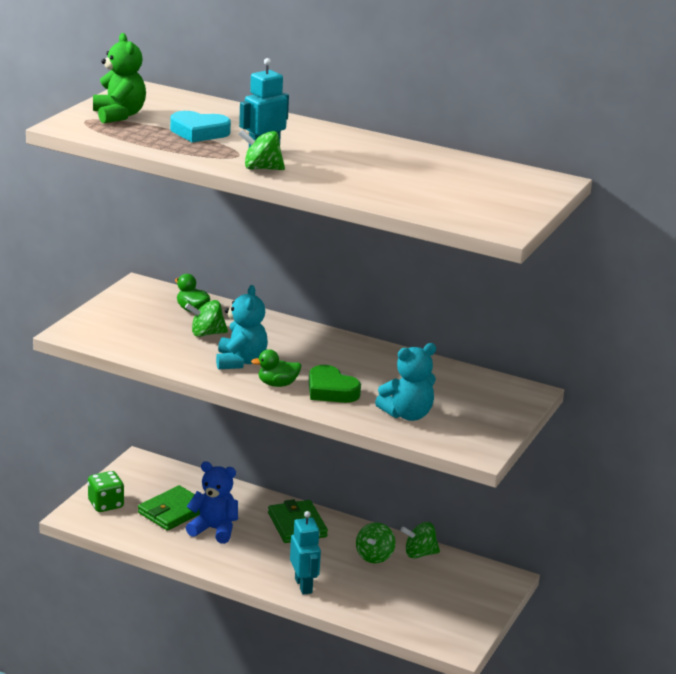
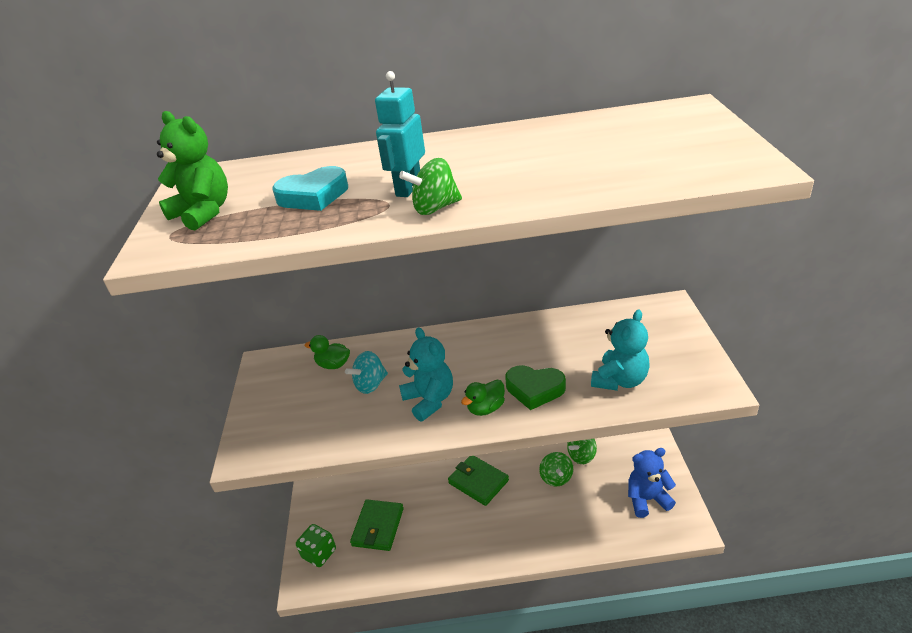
camera: 25 degrees left, 10 degrees up
green spinning top [185,300,228,337] -> turquoise spinning top [345,351,388,394]
blue teddy bear [186,461,238,544] -> blue teddy bear moved to [628,448,676,518]
turquoise robot [290,511,321,595] -> none

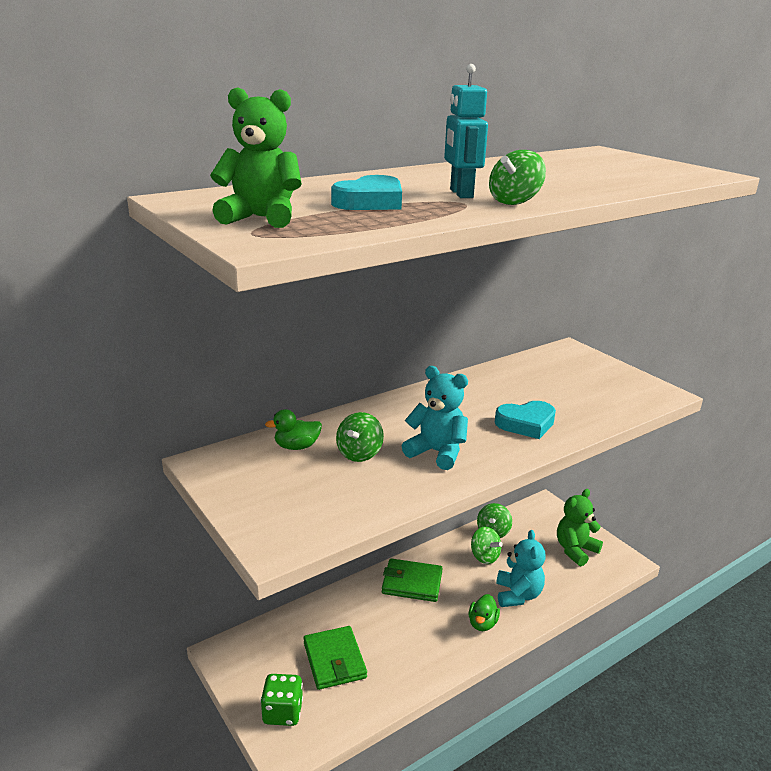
camera: 35 degrees left, 10 degrees down
turquoise spinning top [345,351,388,394] -> green spinning top [336,412,384,462]
green duck [461,380,505,416] -> green duck moved to [469,594,500,631]
green heart [505,365,566,410] -> turquoise heart [495,401,556,439]
turquoise teddy bear [591,309,650,391] -> turquoise teddy bear moved to [496,530,545,607]
blue teddy bear [628,448,676,518] -> green teddy bear [557,489,603,566]

